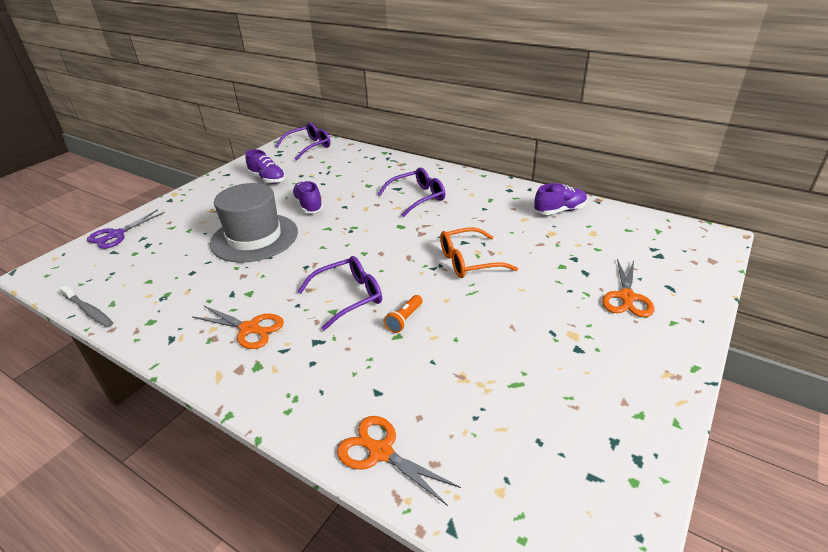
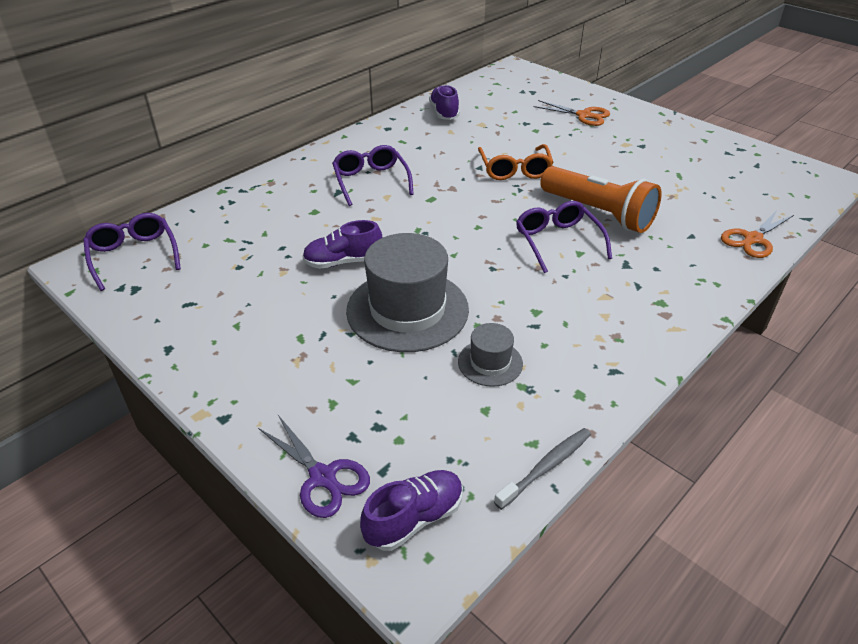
camera: 80 degrees left, 5 degrees up
orange scissors [193,305,284,349] -> none
purple shoe [245,149,285,184] -> purple shoe moved to [360,470,463,551]
orange flashlight [384,295,422,333] -> orange flashlight [540,166,662,233], size x2.44
none -> grey hat [458,323,523,387]

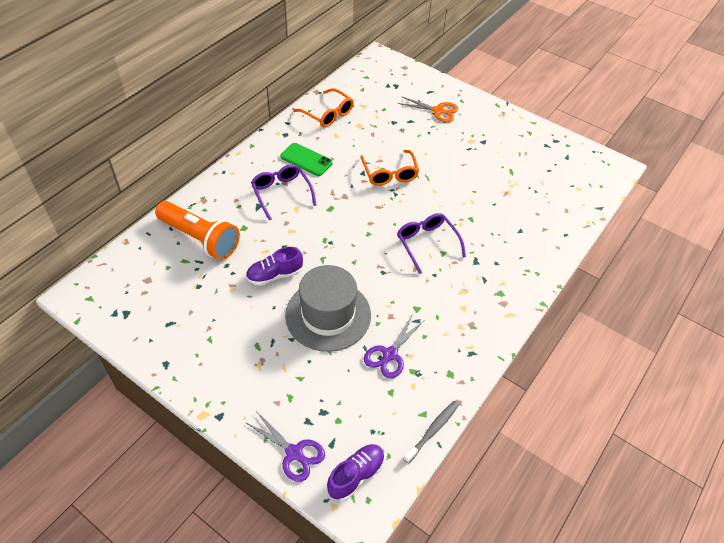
camera: 10 degrees left, 10 degrees up
purple glasses [83,213,181,291] -> none
purple shoe [429,85,459,120] -> orange glasses [293,88,354,128]
grey hat [458,323,523,387] -> purple scissors [364,314,424,379]
orange flashlight [540,166,662,233] -> orange flashlight moved to [155,201,240,260]
orange scissors [721,209,794,258] -> none
none -> green phone [280,143,333,176]

